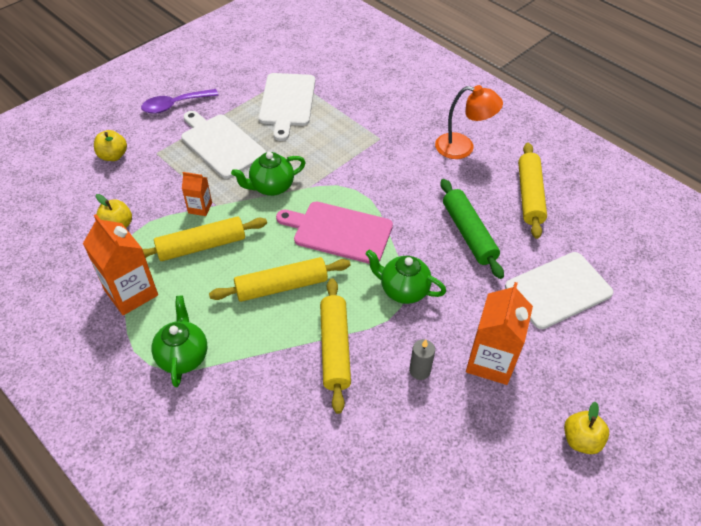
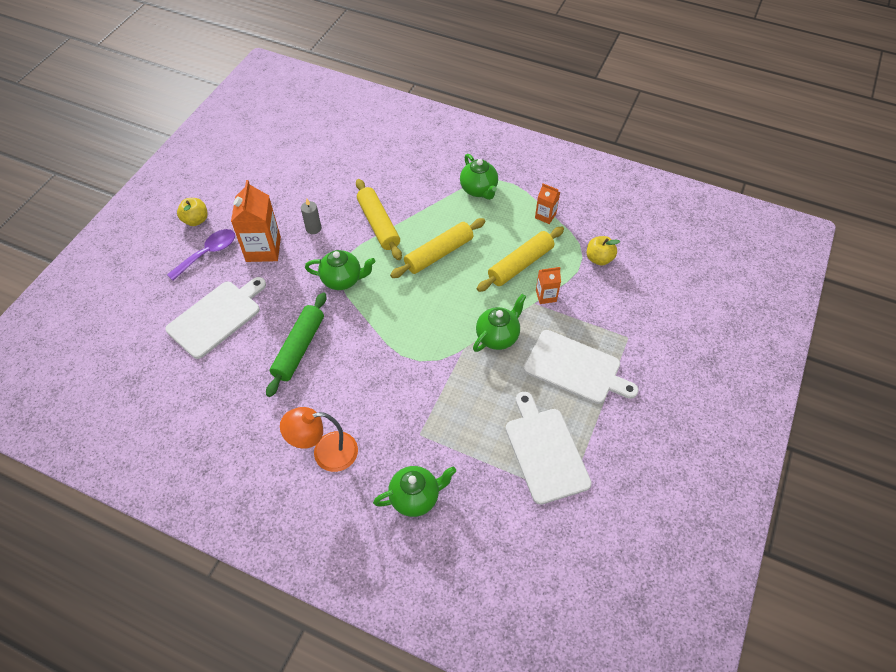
camera: 160 degrees right, 5 degrees up
orange carton [83,214,158,315] -> orange carton [535,183,560,224], size x0.53
yellow apple [94,130,127,161] -> none
purple spoon [141,89,218,114] -> purple spoon moved to [167,229,235,281]
pink cutting board [276,202,393,264] -> none
green rolling pin [440,179,504,279] -> green rolling pin turned 60 degrees clockwise [266,292,326,397]
yellow rolling pin [518,143,547,239] -> none
none -> green teapot [373,466,456,517]

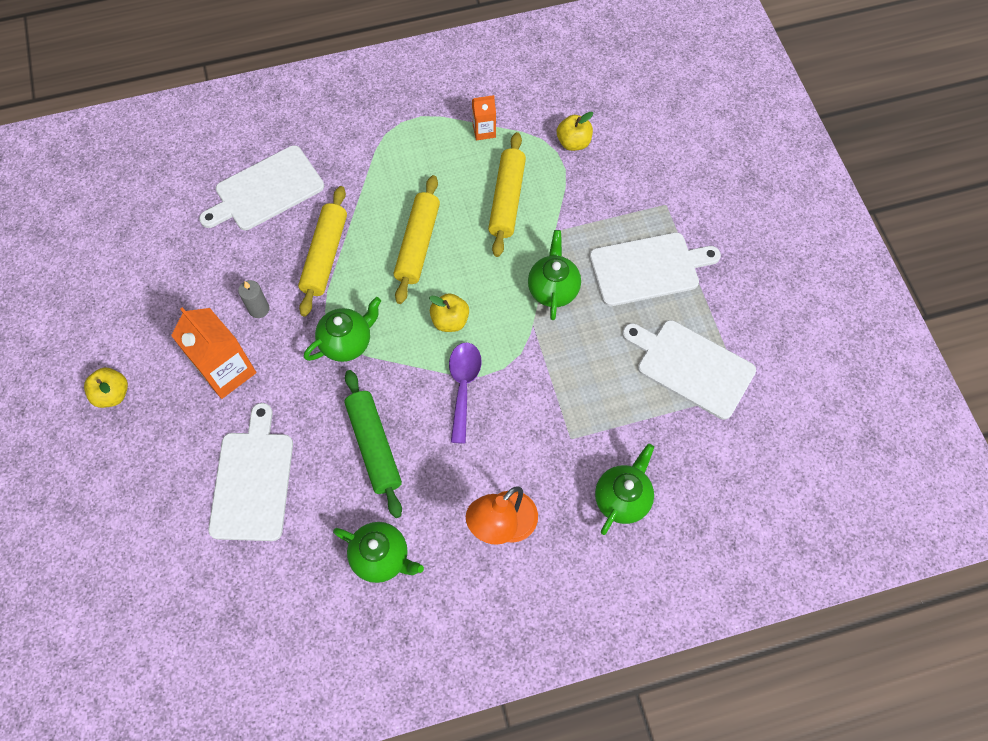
camera: 40 degrees left, 10 degrees up
purple spoon [167,229,235,281] -> purple spoon moved to [449,342,482,444]
yellow rolling pin [356,179,402,260] -> yellow rolling pin turned 75 degrees clockwise [298,186,347,317]
green teapot [460,154,498,200] -> green teapot moved to [333,522,424,583]
orange carton [536,267,561,304] -> none
none -> white cutting board [199,145,324,230]
none -> yellow apple [429,293,469,332]

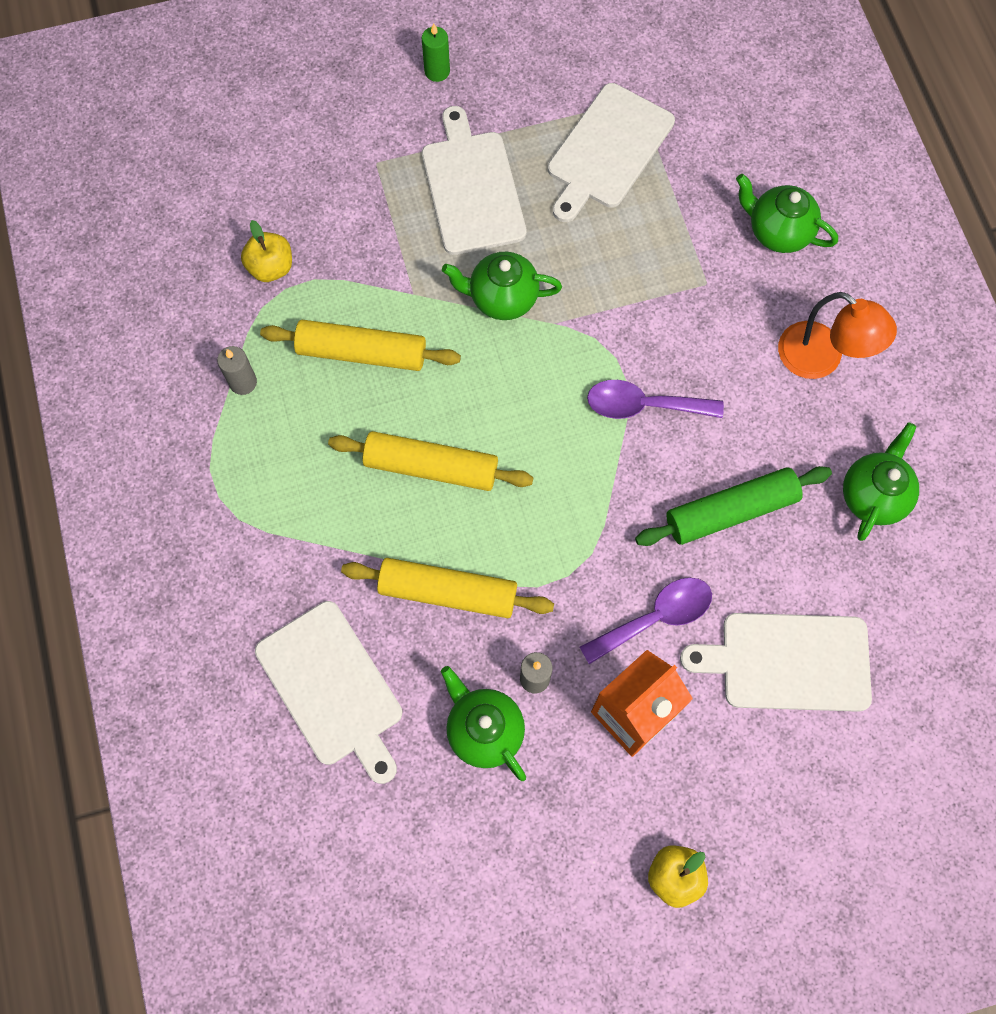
camera: 90 degrees left, 5 degrees up
green teapot [304,297,381,362] -> green teapot moved to [441,666,526,781]
yellow apple [429,293,469,332] -> none
orange carton [472,95,496,140] -> grey candle [217,346,257,395]
none -> green candle [422,23,450,82]
none -> purple spoon [580,578,712,664]

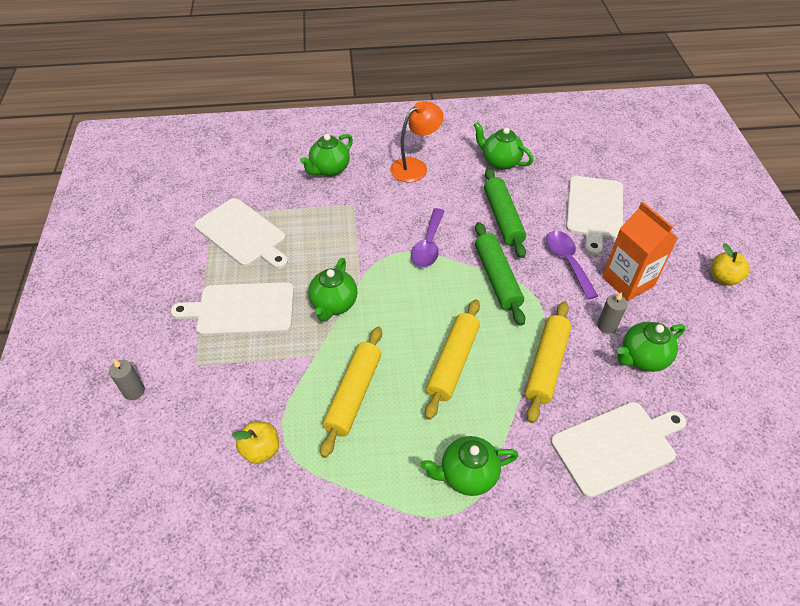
camera: 80 degrees left, 20 degrees down
grey candle [217,346,257,395] -> grey candle moved to [109,359,145,400]
green candle [422,23,450,82] -> none
none -> green teapot [420,436,519,496]
none -> green rolling pin [475,222,525,326]

